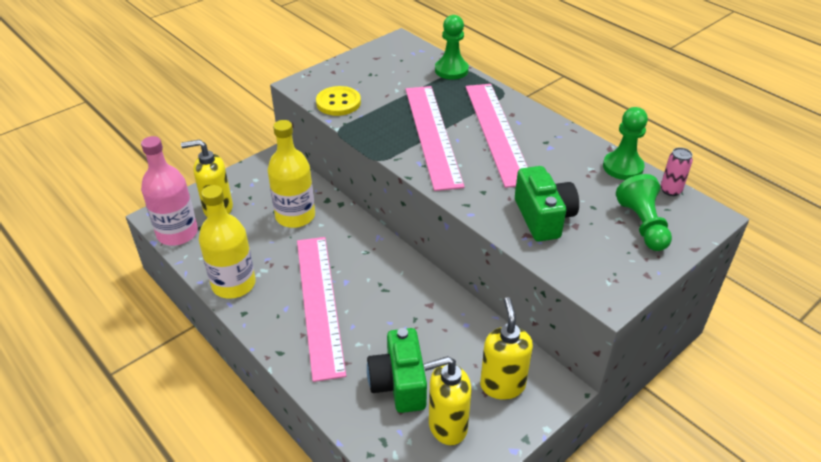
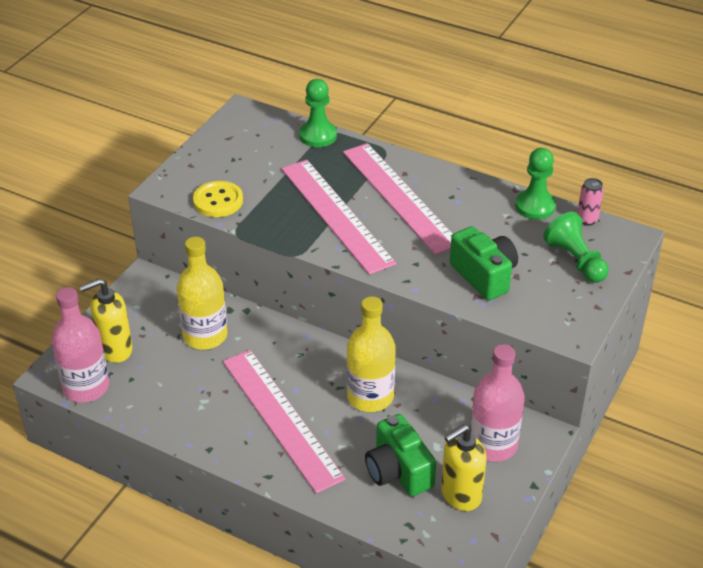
camera: 20 degrees left, 0 degrees up
yellow bottle [199,185,256,299] -> yellow bottle moved to [347,296,396,412]
yellow soap dispenser [480,297,533,400] -> pink bottle [470,344,525,462]

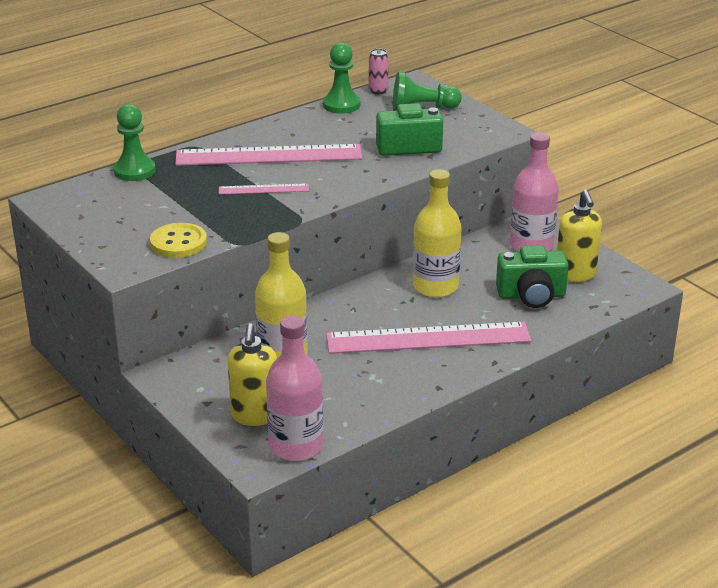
camera: 65 degrees left, 10 degrees down
pink ruler [281,160,396,275] -> pink ruler [219,183,309,194], size x0.47

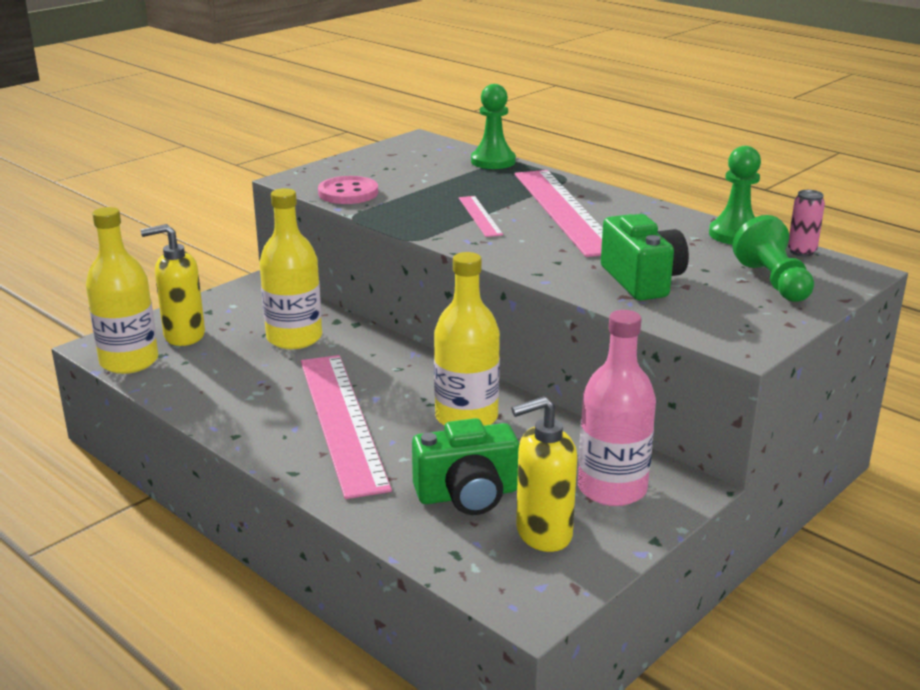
camera: 80 degrees right, 5 degrees down
yellow button [150,223,207,258] -> pink button [318,176,378,204]
pink bottle [266,315,324,461] -> yellow bottle [86,207,159,374]
green camera [496,246,569,308] -> green camera turned 90 degrees counterclockwise [412,418,519,515]

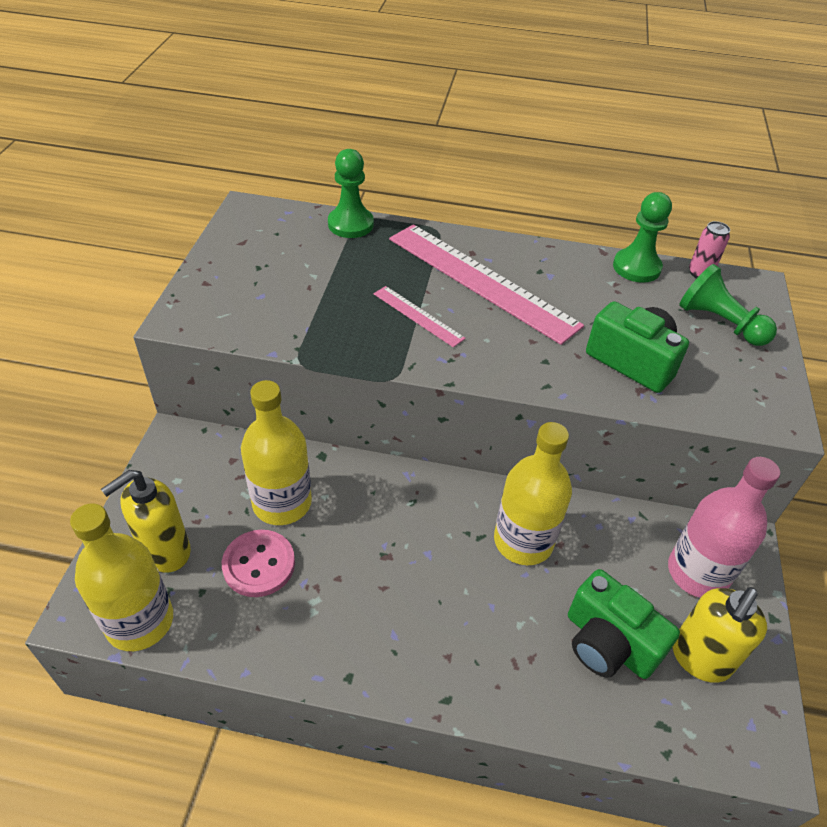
camera: 35 degrees left, 20 degrees up
pink ruler [301,355,392,499] -> none
pink button [318,176,378,204] -> pink button moved to [222,530,295,597]
green camera [412,418,519,515] -> green camera turned 90 degrees clockwise [568,569,680,679]

